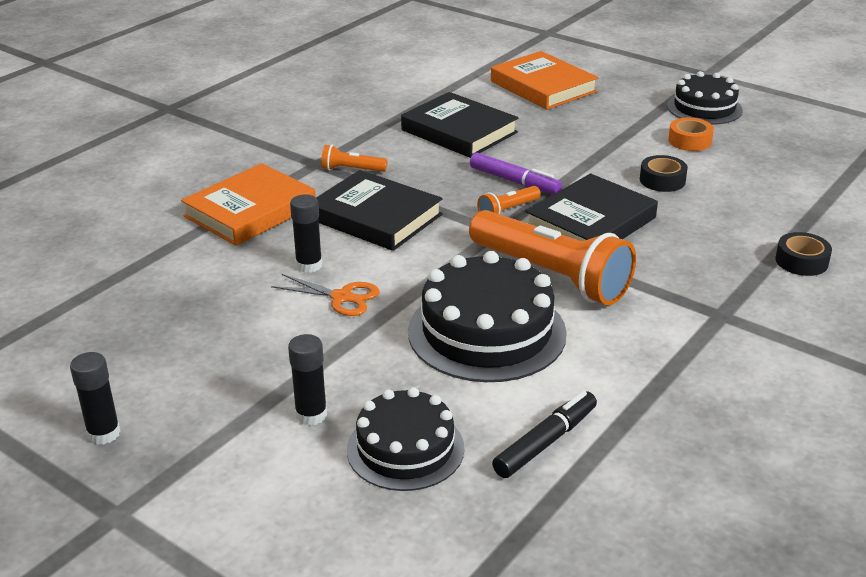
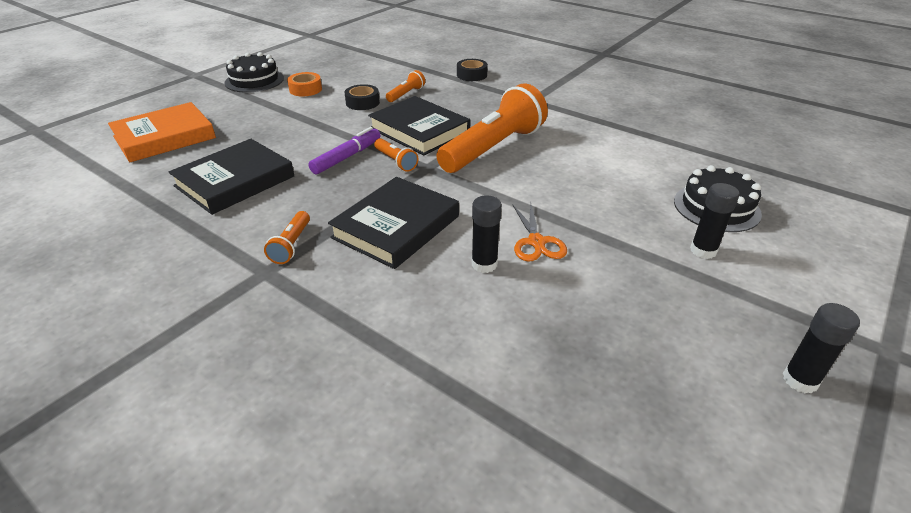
camera: 90 degrees left, 5 degrees up
orange book [181,163,316,246] -> none
orange scissors [271,274,380,316] -> orange scissors turned 150 degrees clockwise [512,203,567,262]
black cake [408,251,567,382] -> none
black marker [492,391,597,478] -> none
none -> orange flashlight [386,70,425,102]

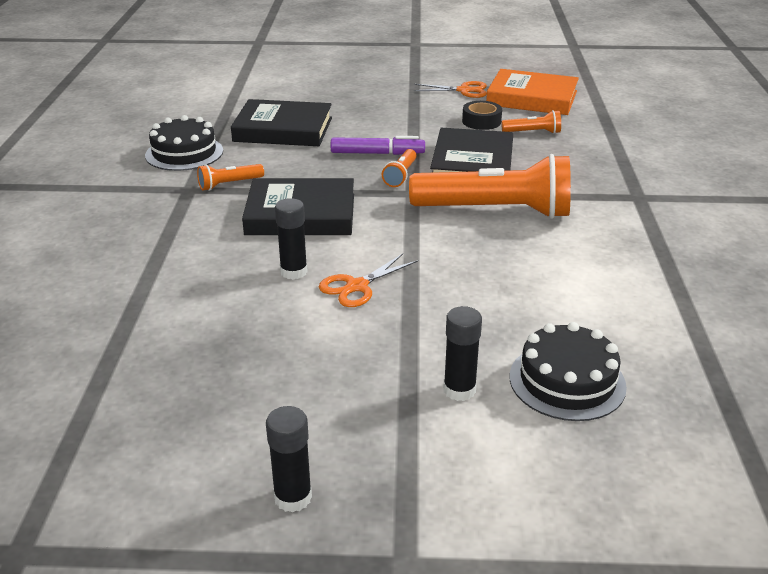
camera: 55 degrees right, 5 degrees down
orange book [108,102,216,162] -> orange book moved to [486,69,579,115]
black cake [224,52,284,93] -> black cake moved to [145,115,223,171]
orange tape [287,72,322,96] -> orange scissors [414,81,487,98]
black tape [457,59,488,81] -> none

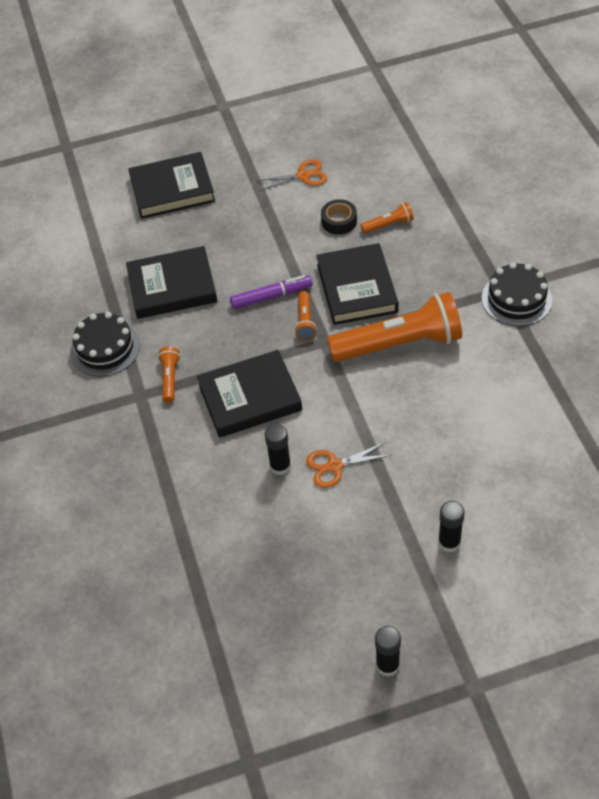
camera: 15 degrees left, 20 degrees up
orange flashlight [197,164,264,191] -> orange flashlight turned 135 degrees clockwise [158,347,180,403]
orange scissors [319,254,418,307] -> orange scissors turned 45 degrees clockwise [306,442,391,488]
orange book [486,69,579,115] -> none
black cake [510,322,627,421] -> black cake moved to [482,262,552,326]
none -> black book [128,152,215,219]

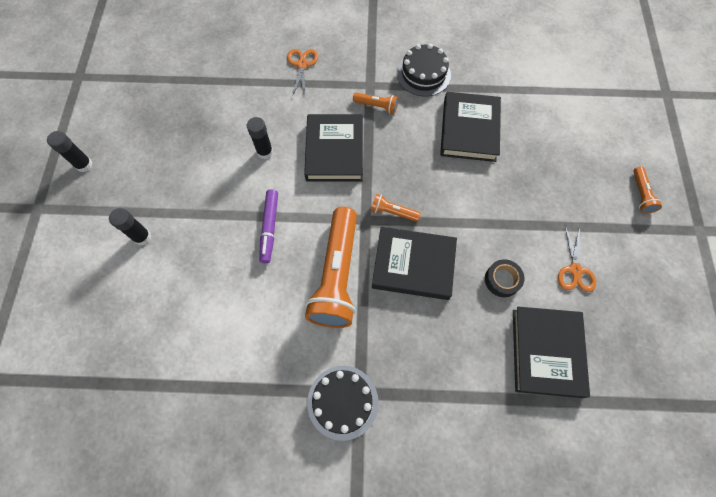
camera: 105 degrees right, 15 degrees up
black book [128,152,215,219] -> black book moved to [513,307,590,398]
purple marker [230,275,313,309] -> purple marker moved to [259,189,278,263]
orange scissors [306,442,391,488] -> orange scissors moved to [287,49,318,97]
orange flashlight [361,202,414,234] -> orange flashlight moved to [633,166,662,214]

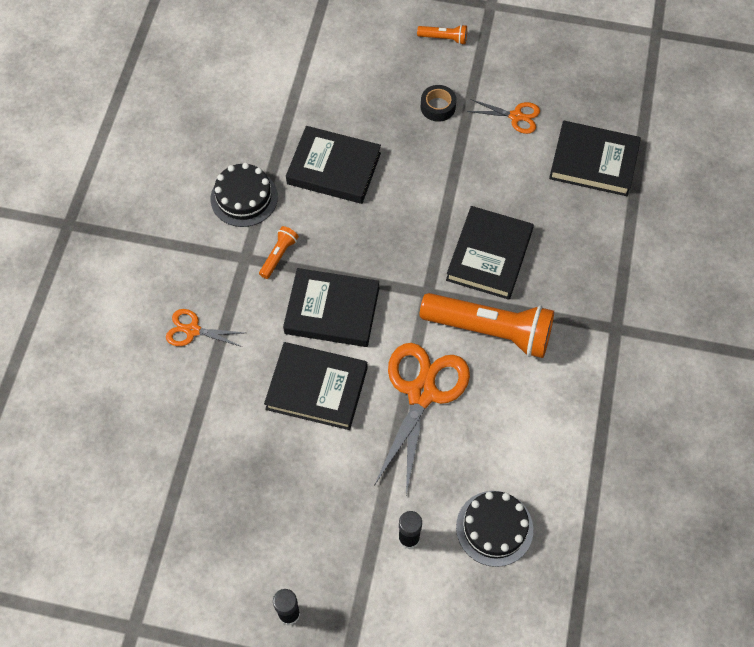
camera: 80 degrees left, 5 degrees down
black glue stick [247,117,273,159] -> black book [264,342,368,430]
purple marker [259,189,278,263] -> orange scissors [374,343,470,495]
black cake [307,366,379,441] -> black cake moved to [456,491,533,567]
orange flashlight [371,194,421,222] -> none
black tape [485,259,525,297] -> black tape moved to [421,85,456,122]

